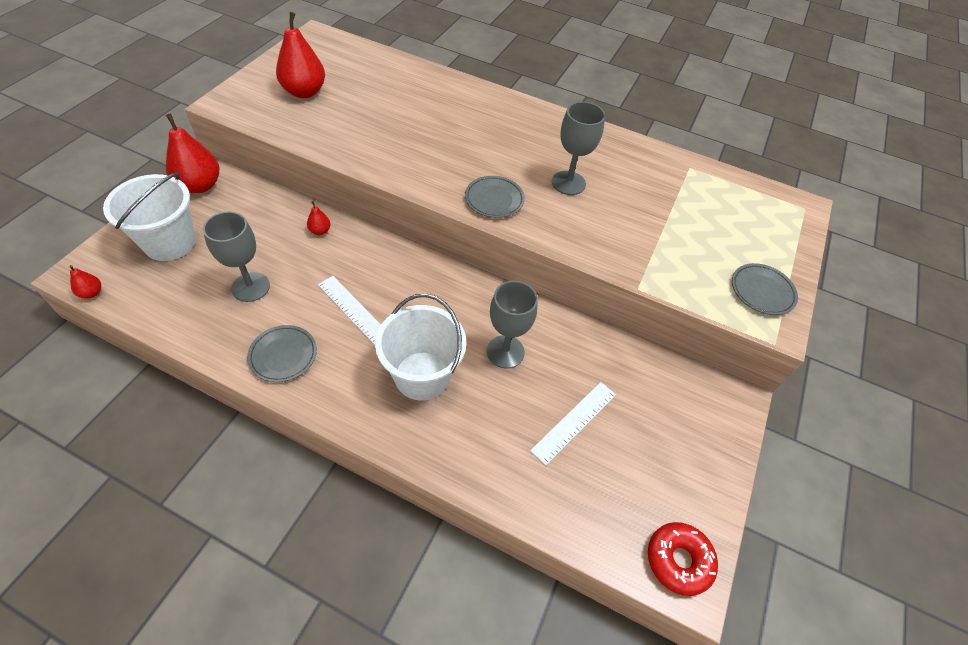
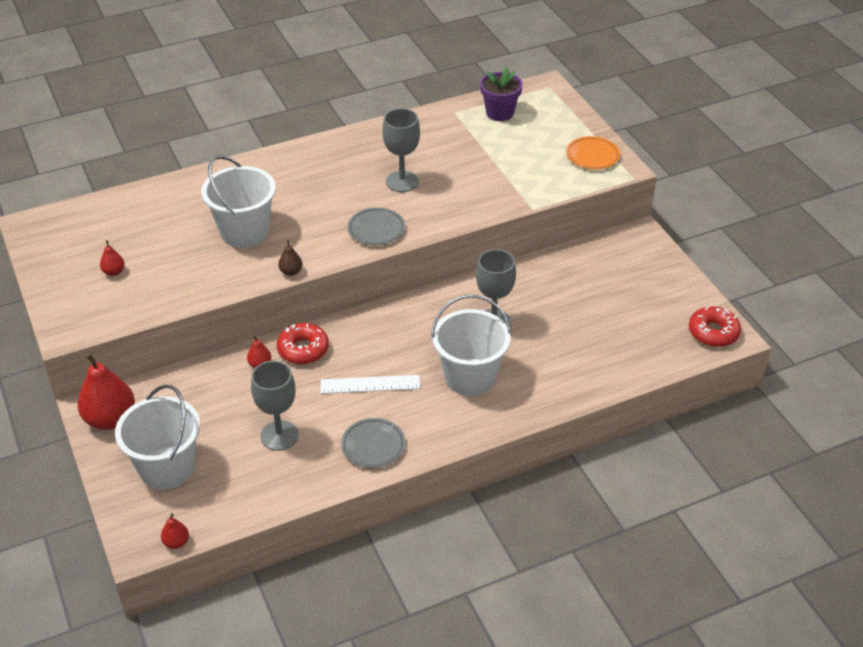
camera: 45 degrees left, 10 degrees down
red pear [276,12,325,98] -> red pear [100,240,125,276], size x0.46
white ruler [530,382,616,466] -> none
grey plate [732,263,798,315] -> orange plate [566,136,620,170]
none -> white bucket [201,155,276,248]
none -> red donut [277,323,329,364]
none -> brown pear [278,240,303,276]
none -> purple flower pot [480,67,523,121]

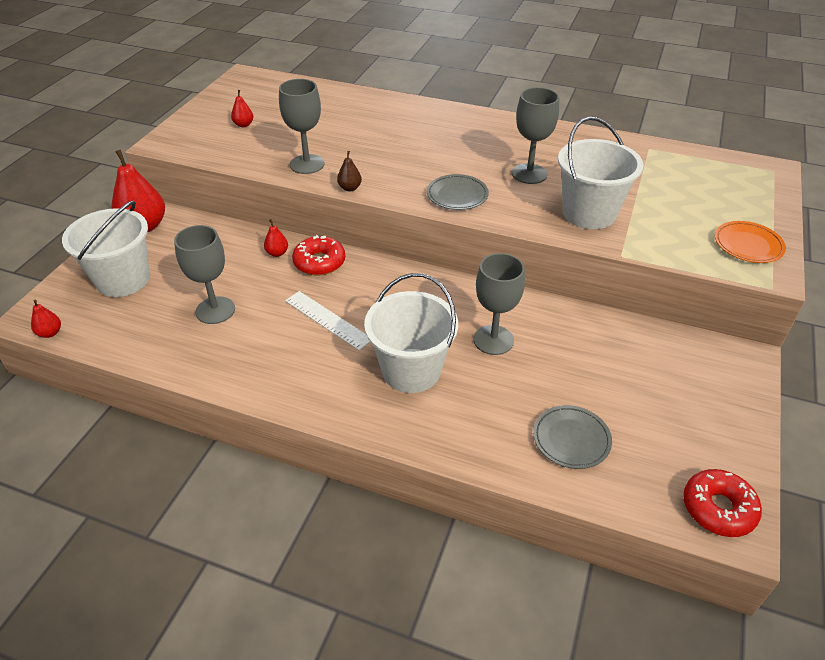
camera: 45 degrees right, 0 degrees up
white bucket [201,155,276,248] -> white bucket moved to [558,116,644,229]
grey plate [341,418,405,468] -> grey plate moved to [533,405,612,469]
purple flower pot [480,67,523,121] -> none
none -> grey goblet [279,79,325,174]

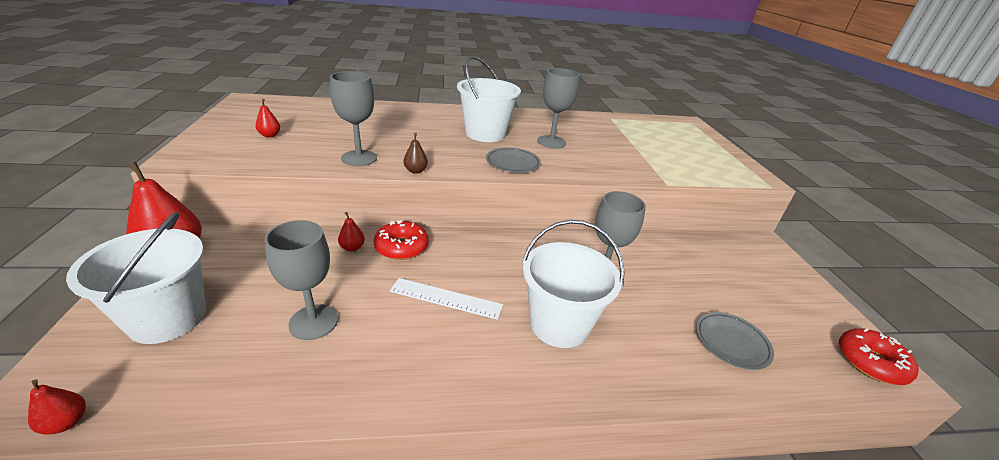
camera: 30 degrees left, 10 degrees down
white bucket [558,116,644,229] -> white bucket moved to [457,56,521,142]
orange plate [715,221,786,263] -> none

